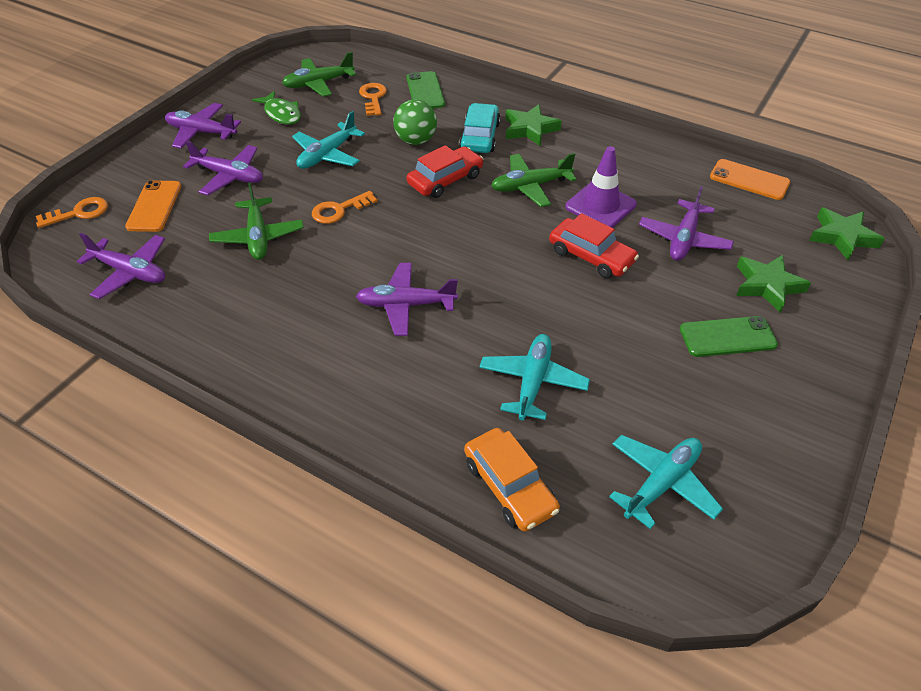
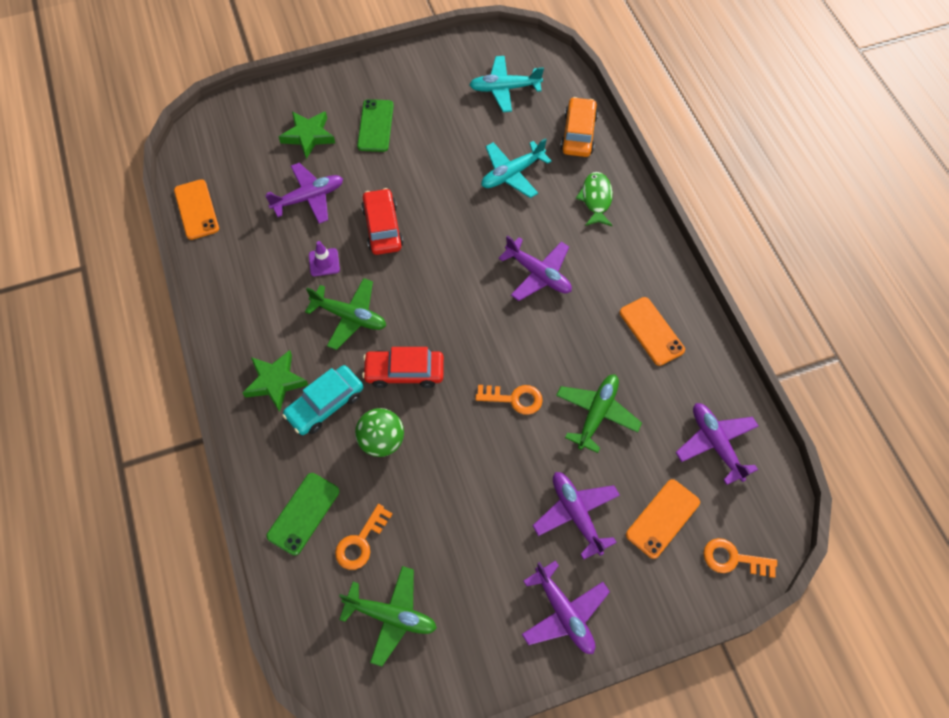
camera: 140 degrees left, 15 degrees up
green fish [252,91,301,125] -> green fish moved to [576,172,613,226]
turquoise plane [292,111,365,169] -> none
purple traffic cone [565,146,637,228] -> purple traffic cone [309,241,340,276], size x0.58
green phone [680,316,778,357] -> green phone turned 60 degrees clockwise [357,99,394,152]
green star [809,207,885,260] -> none
none -> orange phone [619,297,685,366]

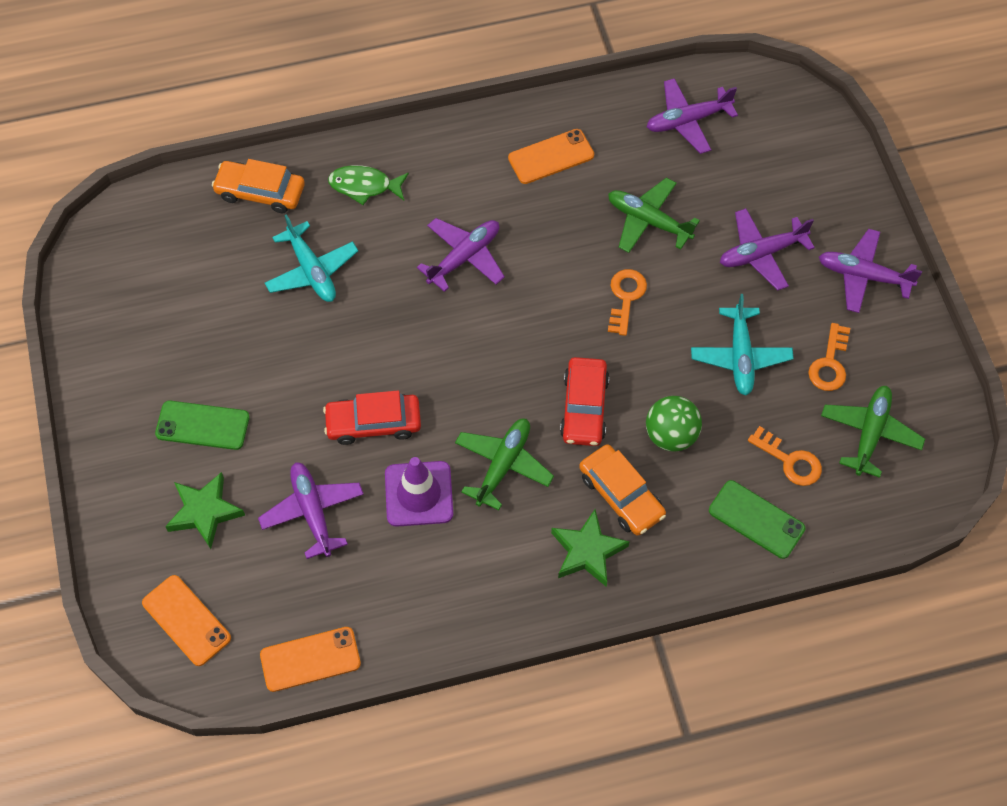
camera: 85 degrees left, 0 degrees up
turquoise car [282,365,364,435] -> orange car [579,444,666,536]
purple traffic cone [309,241,340,276] -> purple traffic cone [385,457,453,527], size x1.73
turquoise plane [469,56,544,112] -> turquoise plane moved to [691,294,794,396]
purple plane [522,560,610,654] -> purple plane turned 135 degrees counterclockwise [819,229,922,313]
orange phone [626,479,700,559] -> orange phone moved to [142,575,231,666]
orange key [704,538,777,578] -> orange key moved to [808,323,850,391]

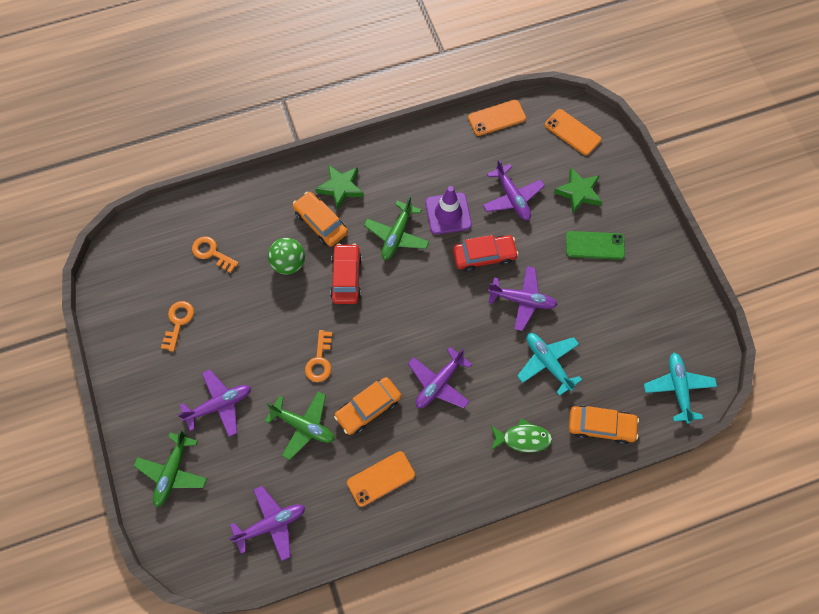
camera: 175 degrees right, 5 degrees up
turquoise plane [691,294,794,396] -> turquoise plane moved to [644,353,717,424]
green phone [709,480,805,559] -> none
purple plane [819,229,922,313] -> purple plane moved to [488,266,558,331]
green plane [821,386,925,478] -> green plane moved to [134,430,207,507]
none -> orange car [334,377,401,435]

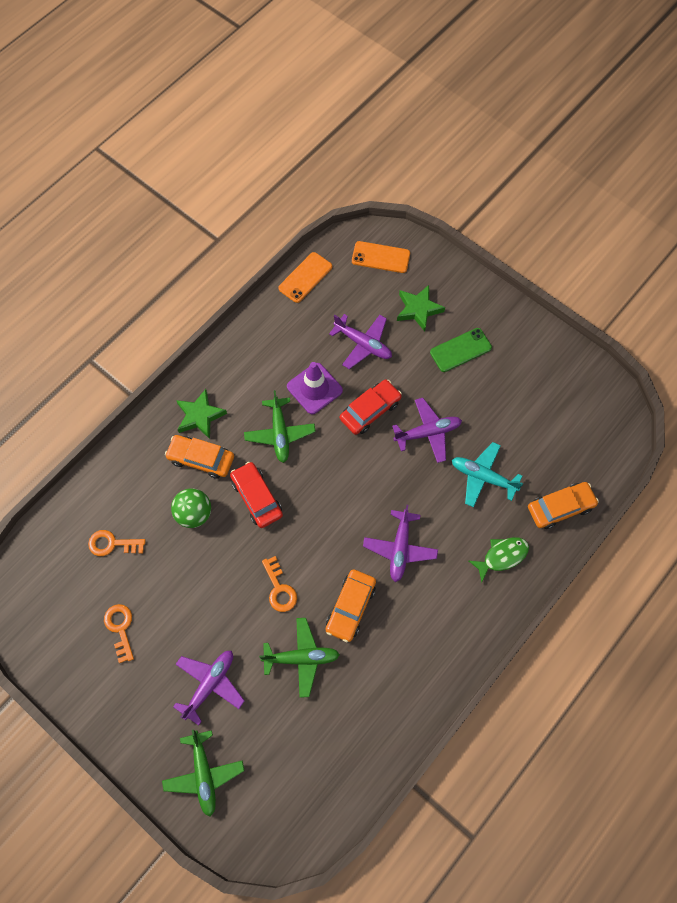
camera: 30 degrees left, 0 degrees up
purple plane [229,486,305,561] -> none
orange phone [347,451,415,507] -> none
turquoise plane [644,353,717,424] -> none

